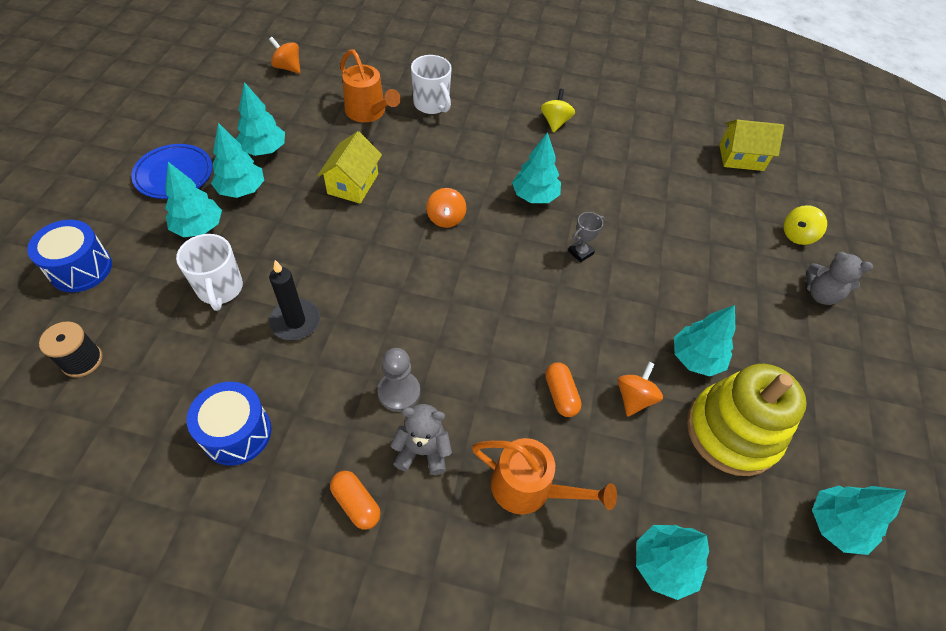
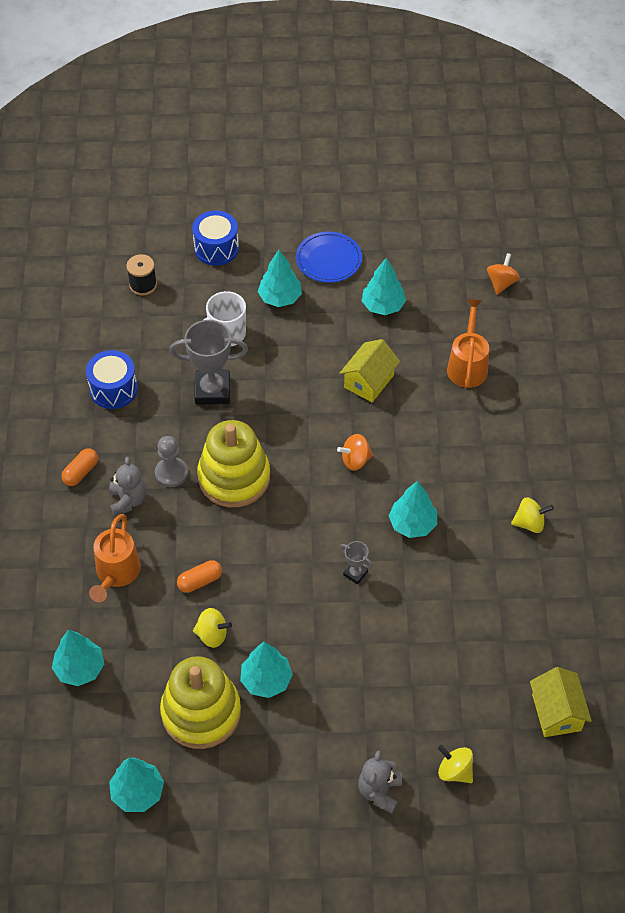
camera: 80 degrees right, 0 degrees up
turquoise tree [211,123,264,198] -> none
black candle [269,260,320,340] -> grey trophy [170,320,248,405]
yellow house [318,131,382,204] -> yellow house turned 60 degrees counterclockwise [340,339,400,402]
orange watering can [340,49,401,122] -> orange watering can turned 150 degrees clockwise [447,299,489,388]
white mug [411,55,452,114] -> none
orange spinning top [617,362,663,417] -> yellow spinning top [193,608,232,648]
none -> yellow stacking toy [197,420,270,507]

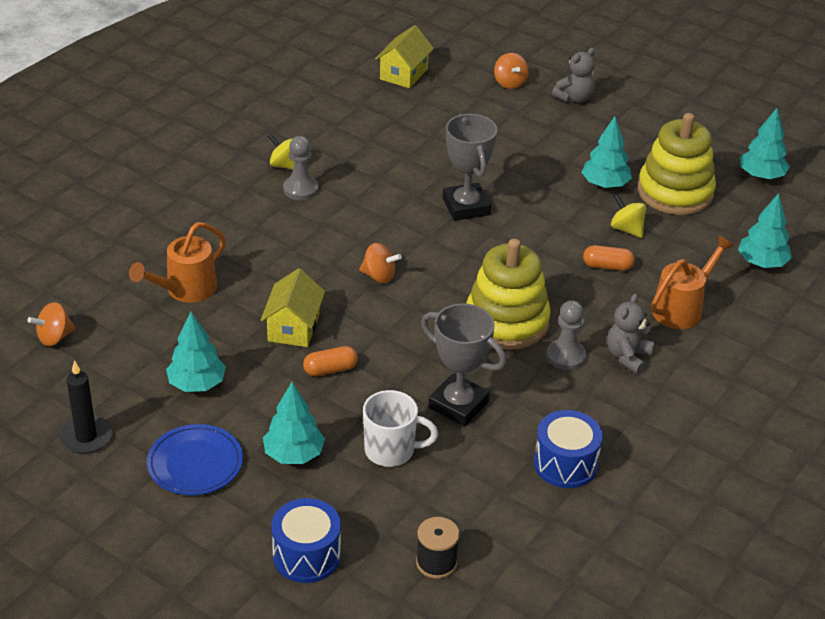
camera: 145 degrees left, 15 degrees down
orange capsule [61,448,98,486] -> orange capsule moved to [303,346,358,376]
yellow house [340,339,400,402] -> yellow house turned 60 degrees counterclockwise [261,268,325,347]
grey trophy [340,541,373,584] -> grey trophy [443,114,497,221], size x2.07
turquoise tree [389,481,437,538] -> none
yellow spinning top [438,745,473,783] -> orange spinning top [494,53,528,89]
none -> black candle [59,360,113,454]
none -> grey pawn [283,136,318,200]

